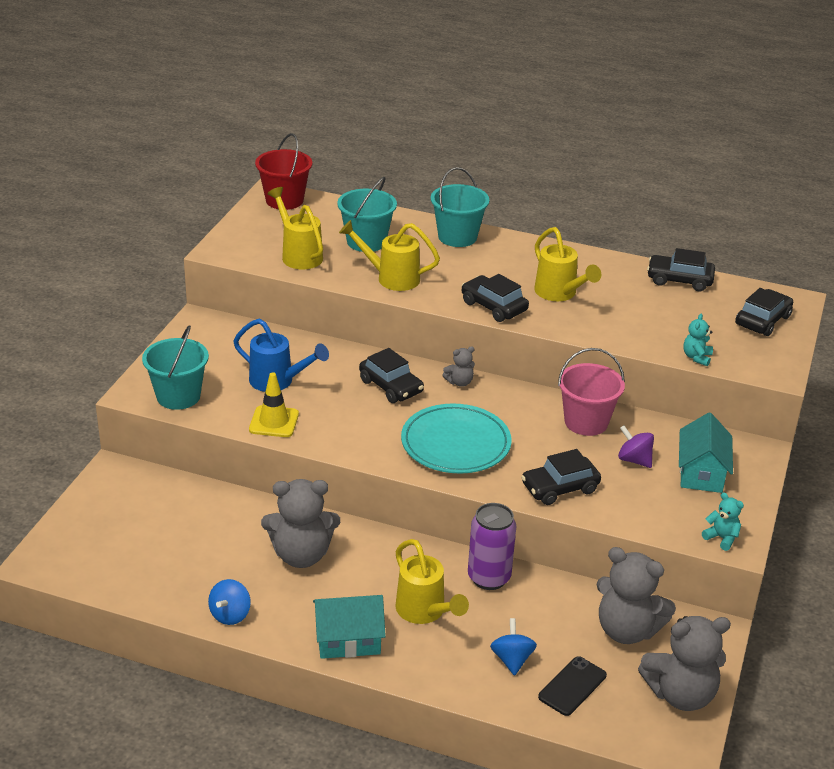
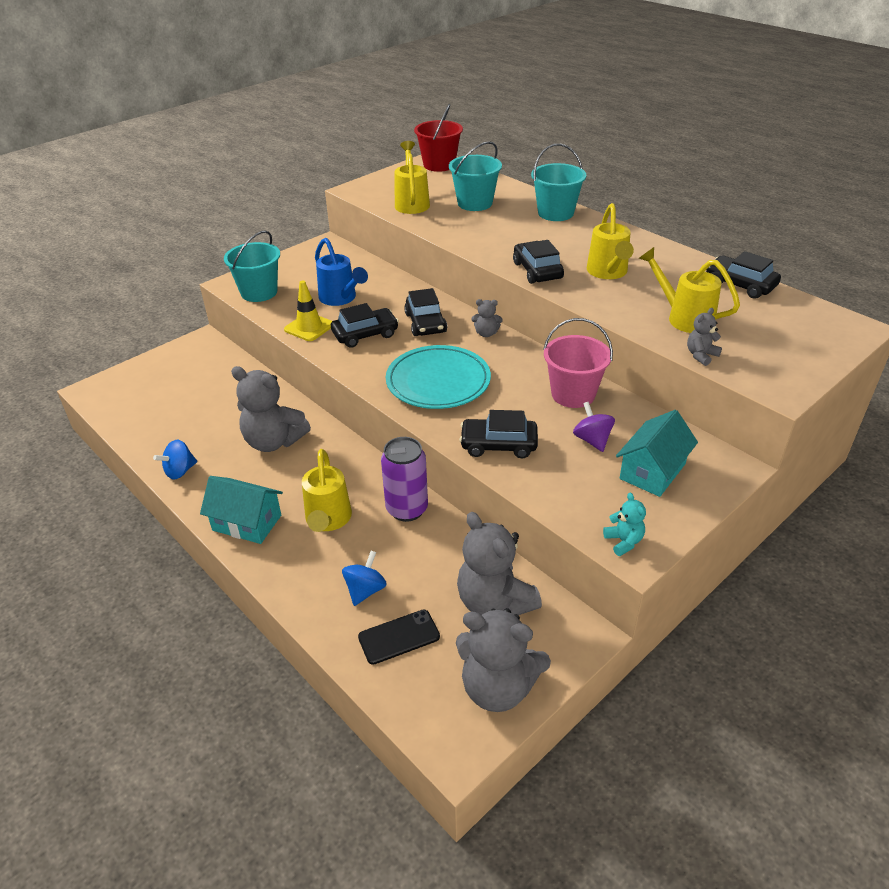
camera: 30 degrees right, 5 degrees up
yellow watering can [339,220,440,291] -> yellow watering can moved to [638,247,740,333]
turquoise teddy bear [684,314,713,366] -> grey teddy bear [687,308,722,366]
black car [735,288,793,336] -> black car moved to [331,303,399,348]

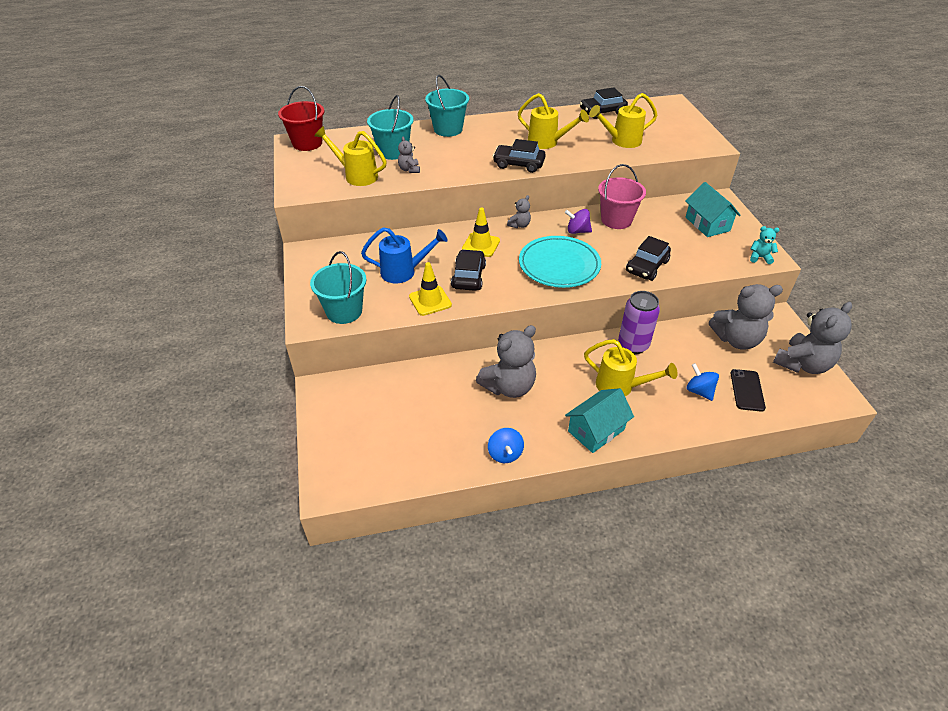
camera: 60 degrees left, 5 degrees up
black car [404,288,447,336] -> yellow traffic cone [462,207,500,257]
purple spinning top [573,402,615,452] -> purple spinning top moved to [565,209,592,234]
grey teddy bear [687,308,722,366] -> grey teddy bear moved to [398,137,420,173]

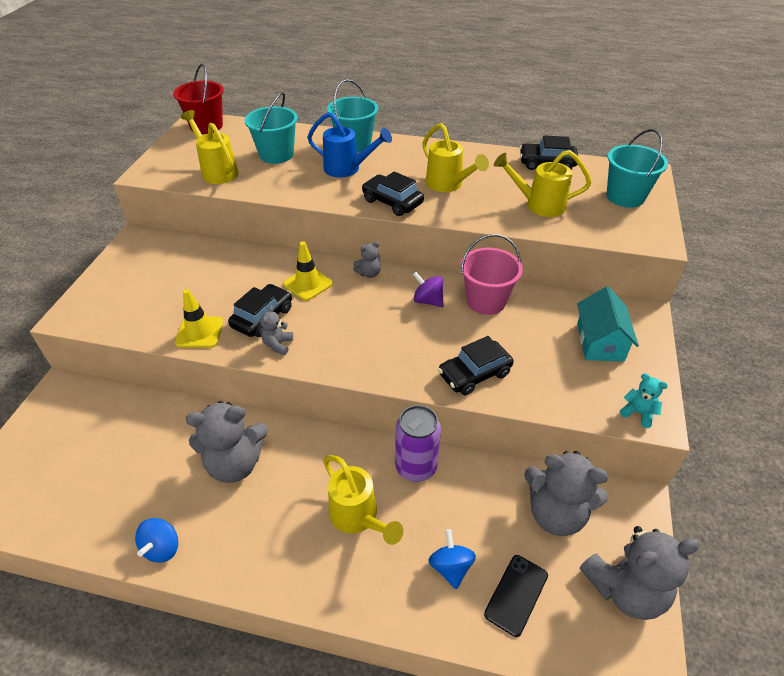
camera: 25 degrees right, 0 degrees up
turquoise bucket [310,251,366,324] -> turquoise bucket moved to [607,129,668,208]
blue watering can [361,227,448,283] -> blue watering can moved to [307,112,392,177]
grey teddy bear [398,137,420,173] -> grey teddy bear moved to [260,306,293,355]
turquoise plate [519,236,601,288] -> none
turquoise house [565,388,634,453] -> none

